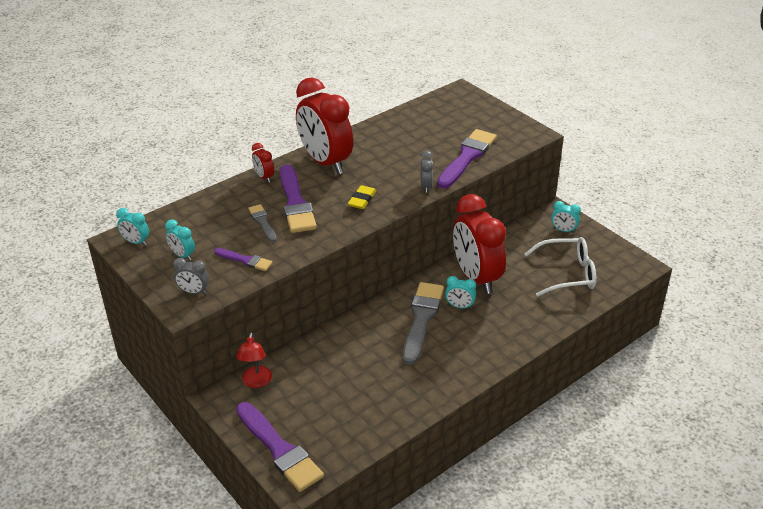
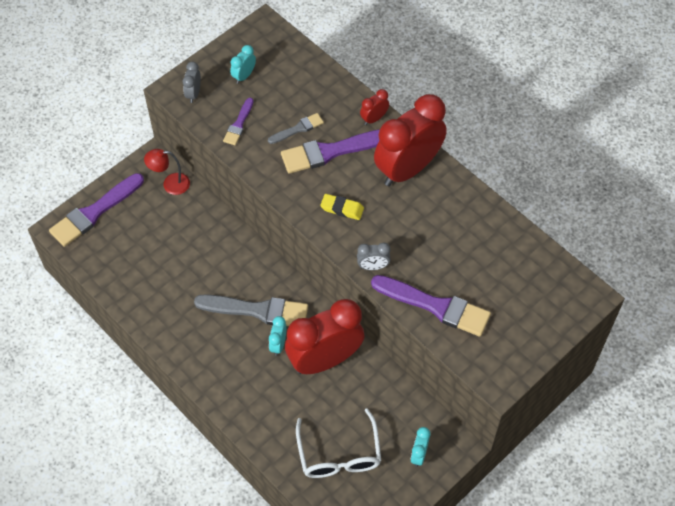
camera: 85 degrees right, 20 degrees up
turquoise clock [116,208,149,246] -> none

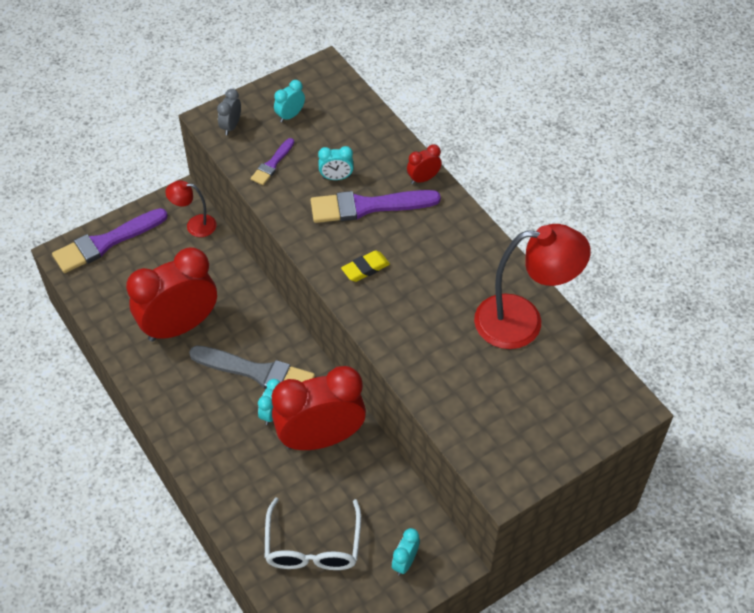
camera: 10 degrees right, 5 degrees down
grey brush [268,113,324,144] -> turquoise clock [318,146,354,180]
yellow eraser [320,194,364,220] -> yellow eraser turned 60 degrees counterclockwise [341,250,390,282]
grey clock [357,242,390,270] -> none
purple brush [371,275,491,337] -> none
red clock [374,94,447,186] -> red clock moved to [126,247,217,342]
none -> red lamp [474,224,591,349]

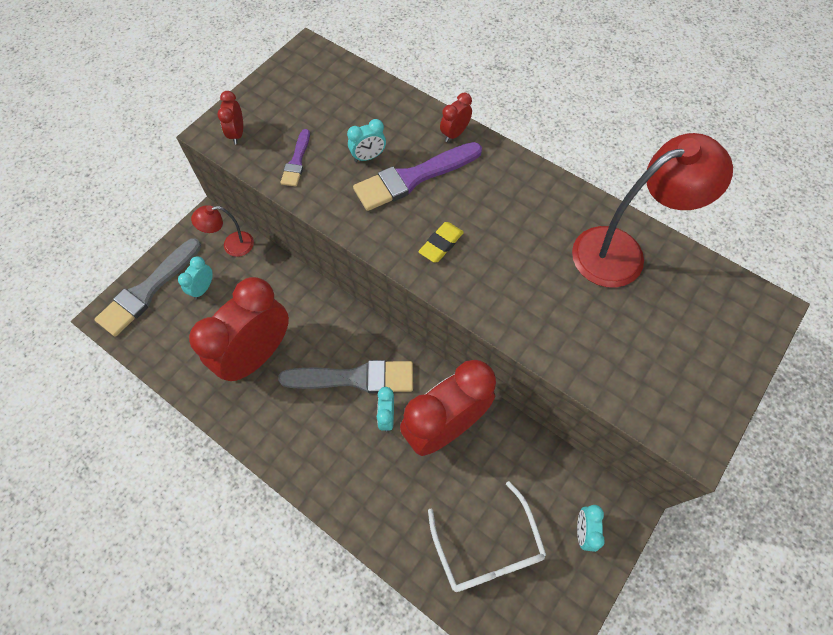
camera: 20 degrees left, 10 degrees up
purple brush [52,208,168,273] -> grey brush [94,238,201,337]
grey clock [217,89,241,135] -> red clock [217,91,243,145]
turquoise clock [274,80,305,123] -> turquoise clock moved to [178,256,213,299]

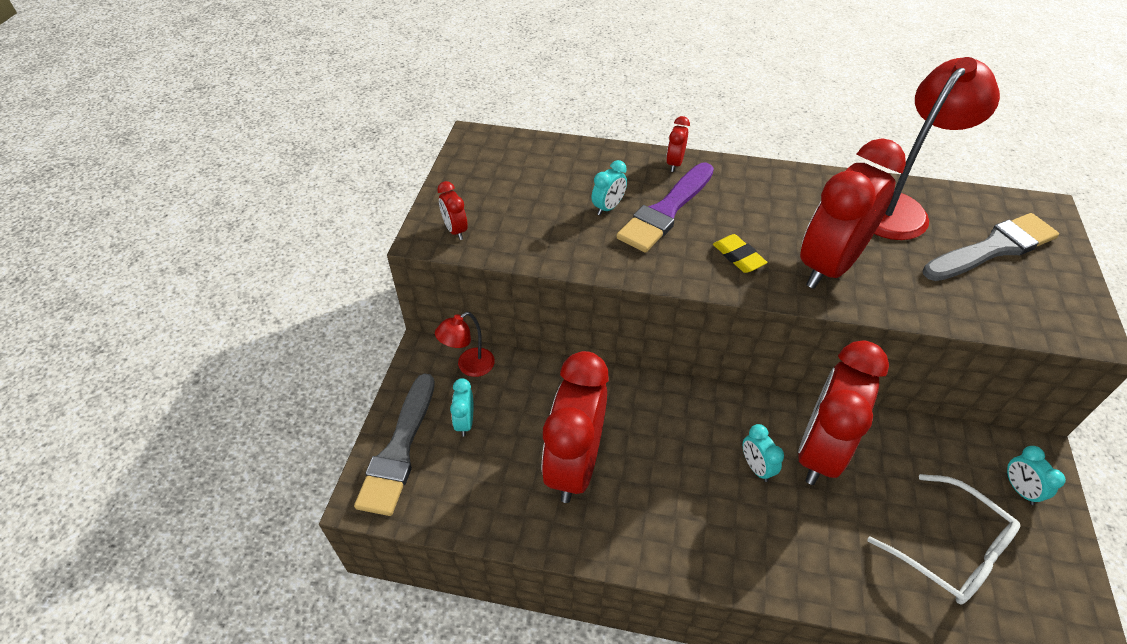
camera: 25 degrees left, 15 degrees down
grey brush [278,360,413,393] -> grey brush moved to [923,213,1059,281]
purple brush [280,129,310,187] -> none
yellow eraser [418,222,464,262] -> yellow eraser turned 45 degrees counterclockwise [713,234,768,273]
none -> red clock [800,138,906,289]

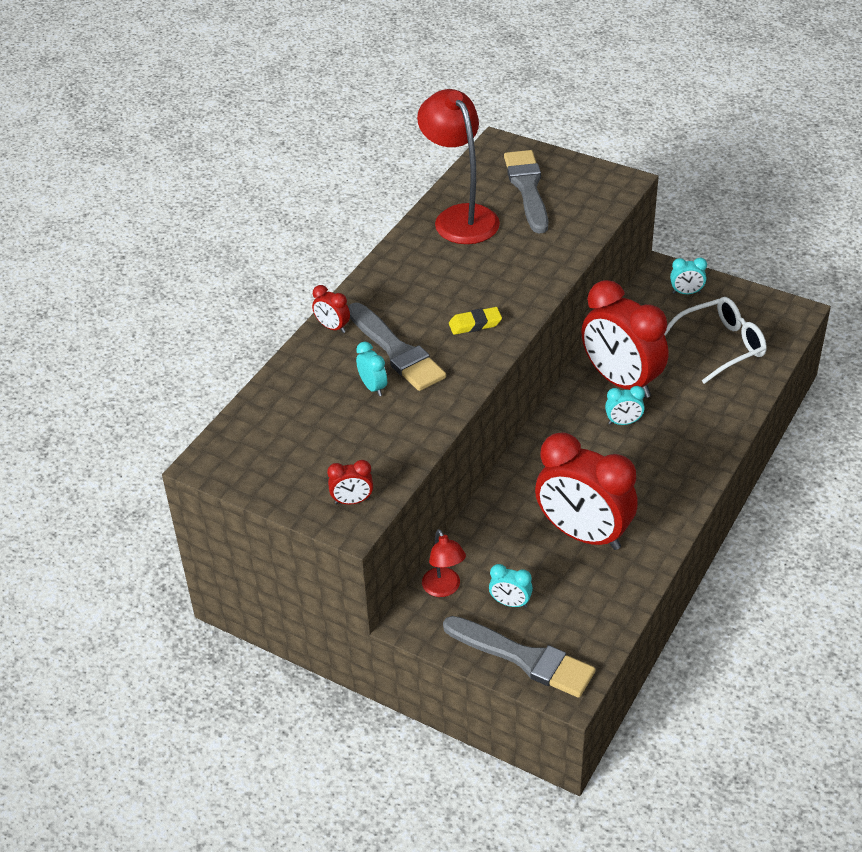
camera: 70 degrees left, 5 degrees down
purple brush [616,163,714,253] -> grey brush [348,303,446,391]
red clock [800,138,906,289] -> none

